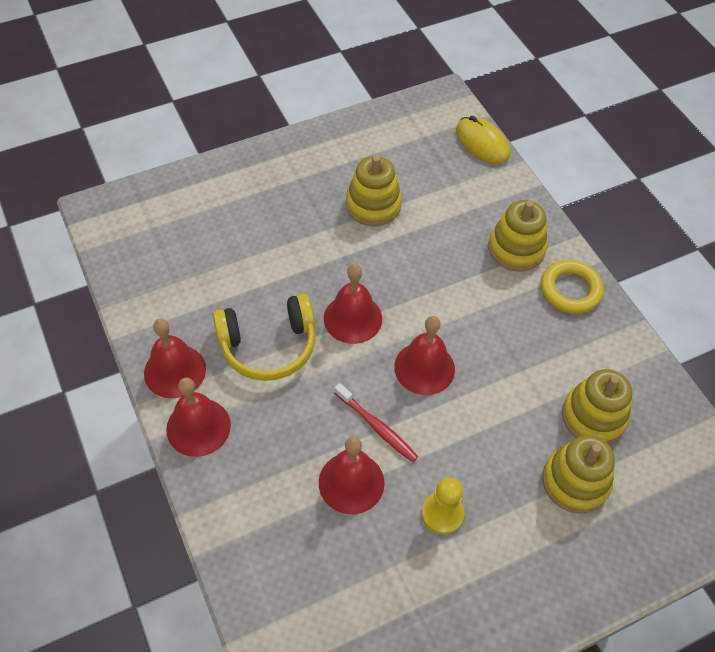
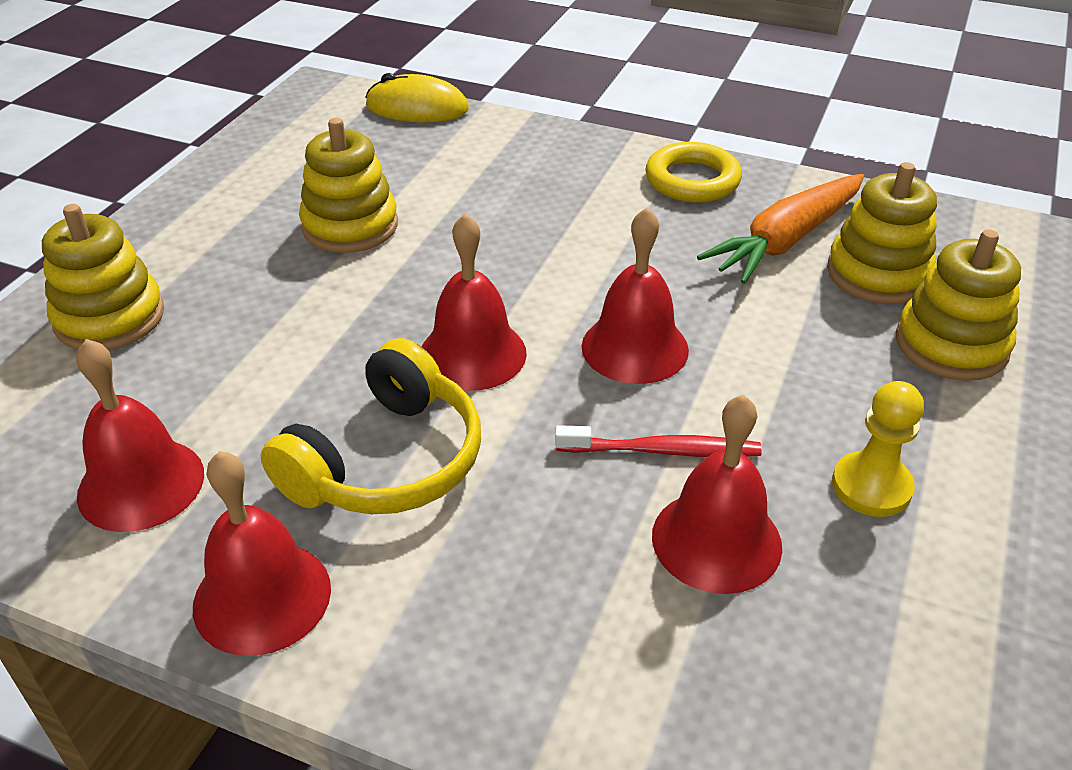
camera: 40 degrees left, 15 degrees down
red bell [166,378,231,457] -> red bell moved to [76,339,204,532]
yellow stacking toy [488,200,548,272] -> yellow stacking toy moved to [42,204,164,350]
none -> orange carrot [697,174,864,284]

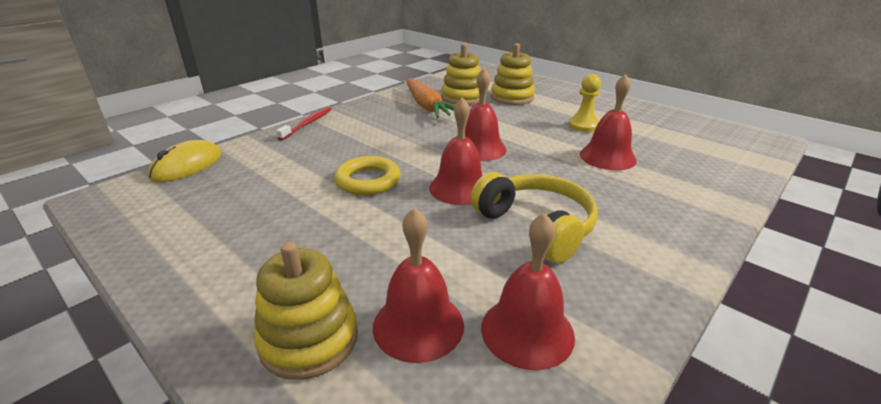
camera: 70 degrees left, 10 degrees down
red bell [193,451,331,656] -> red bell moved to [373,208,464,363]
yellow stacking toy [299,118,398,253] -> none
red toothbrush [555,425,762,457] -> red toothbrush moved to [276,107,332,141]
yellow ring [645,142,742,203] -> yellow ring moved to [334,156,401,195]

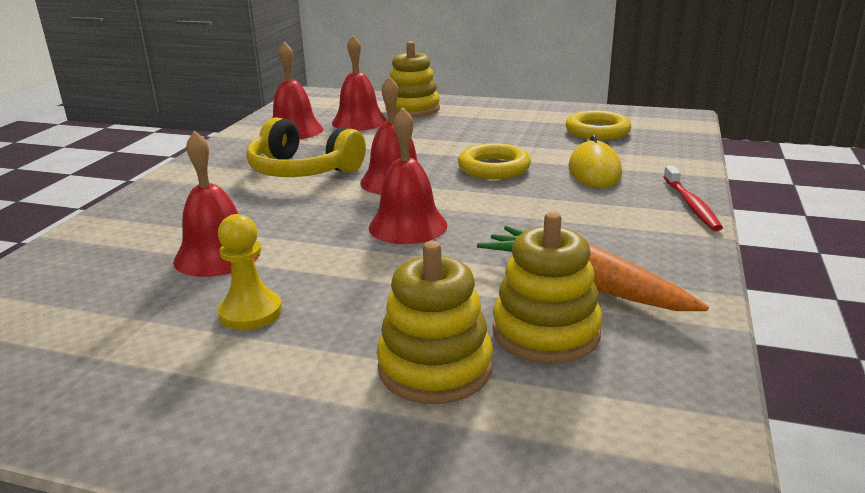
camera: 155 degrees right, 5 degrees down
yellow mouse [148,140,222,182] -> yellow mouse moved to [569,135,622,188]
none -> yellow ring [566,110,631,140]

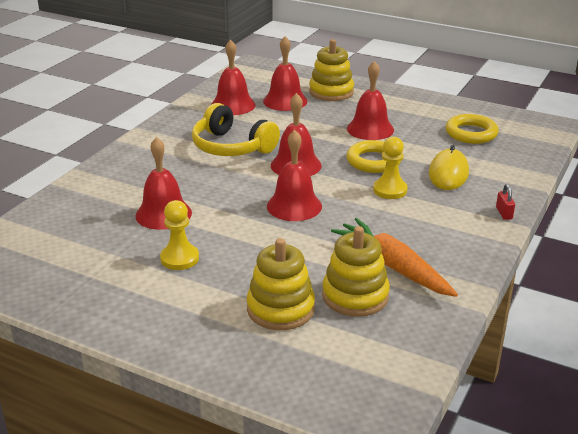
camera: 10 degrees right, 5 degrees up
red toothbrush [663,165,723,231] -> red padlock [496,184,515,220]
none -> red bell [347,61,394,140]
none -> yellow pawn [373,137,408,199]

